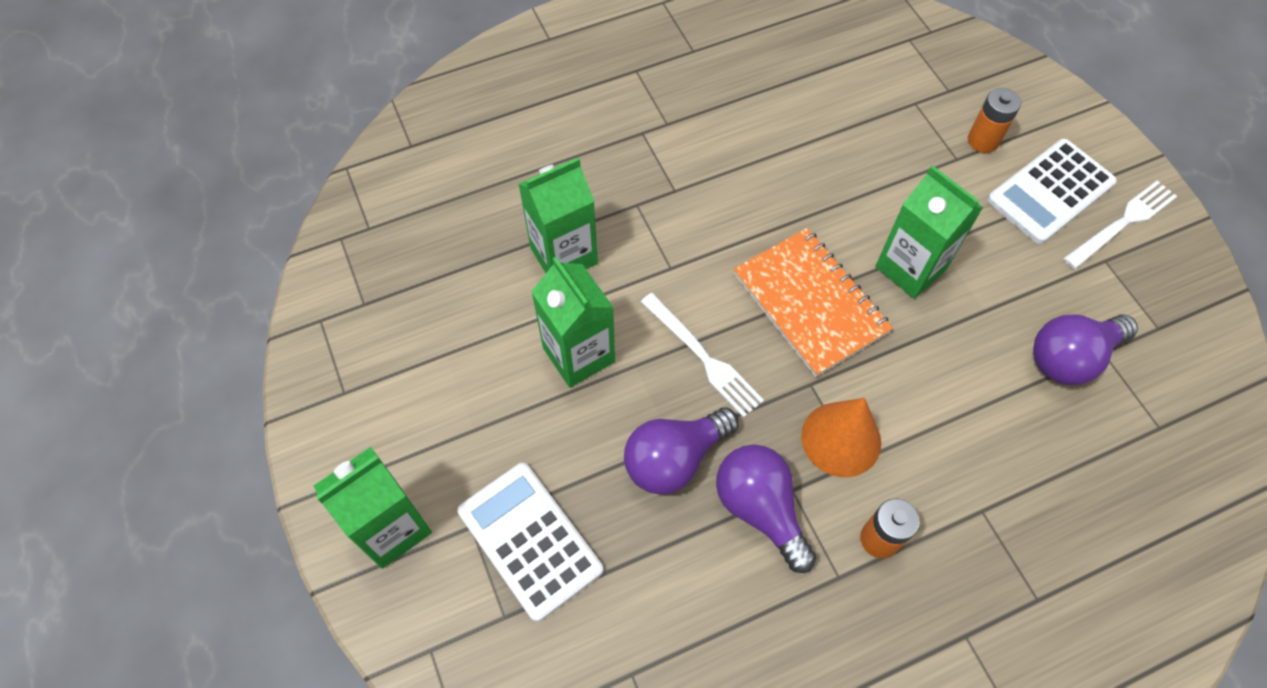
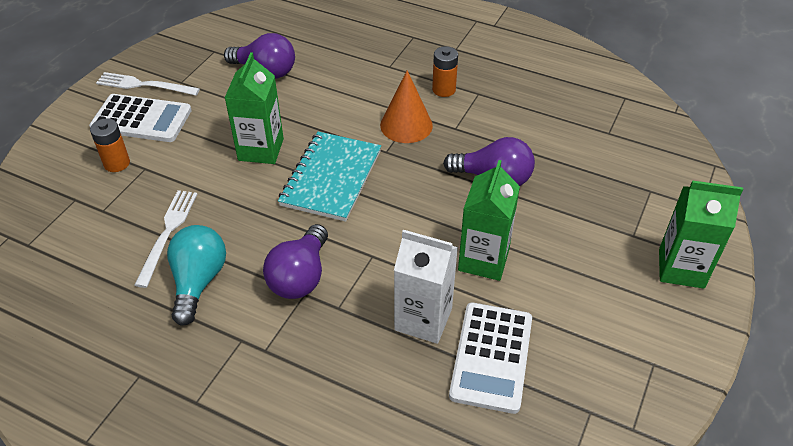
camera: 130 degrees left, 15 degrees down
white calculator [458,463,603,622] -> white calculator moved to [449,303,532,414]
green carton [518,158,598,273] -> white carton [394,230,458,344]
white fork [641,293,764,418] -> white fork moved to [134,190,197,288]
purple light bulb [716,445,817,573] -> purple light bulb moved to [263,224,328,299]
orange notebook [733,228,893,377] -> turquoise notebook [278,132,381,222]
none -> turquoise light bulb [167,225,226,326]

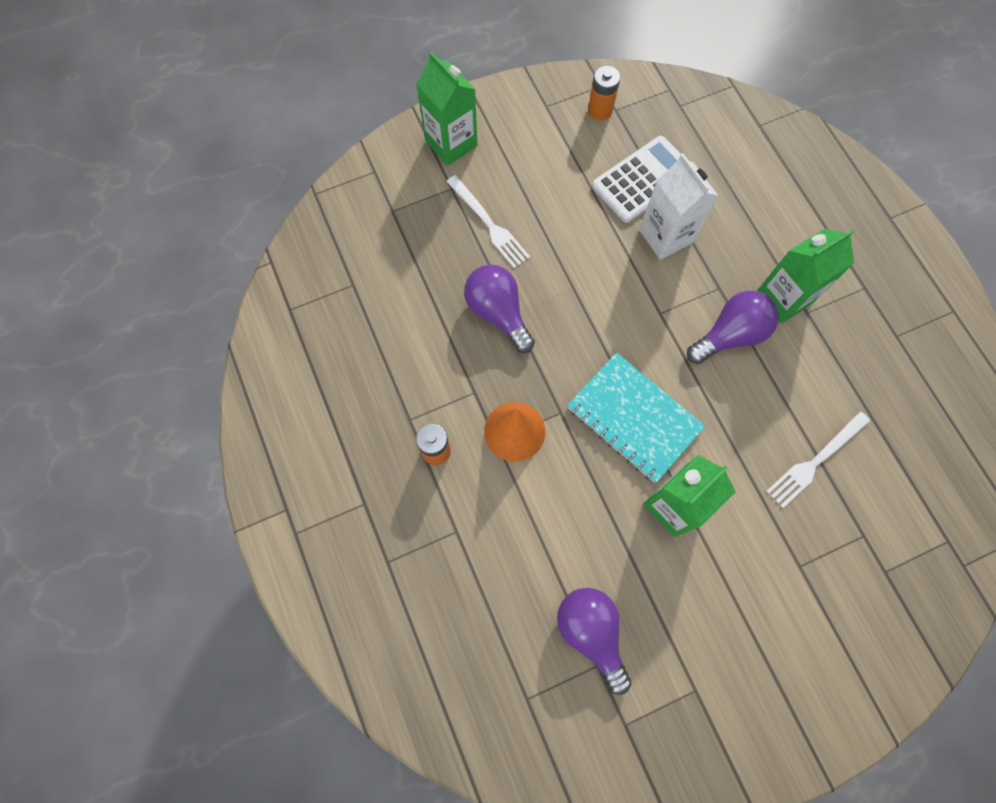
camera: 140 degrees left, 25 degrees up
white calculator [89,94,192,142] -> none
orange battery [90,118,130,172] -> orange battery moved to [588,66,620,120]
white fork [96,72,200,96] -> white fork moved to [446,175,530,268]
turquoise light bulb [167,225,226,326] -> none
turquoise notebook [278,132,381,222] -> turquoise notebook turned 75 degrees clockwise [567,352,705,483]
green carton [458,160,520,281] -> green carton moved to [757,229,854,323]

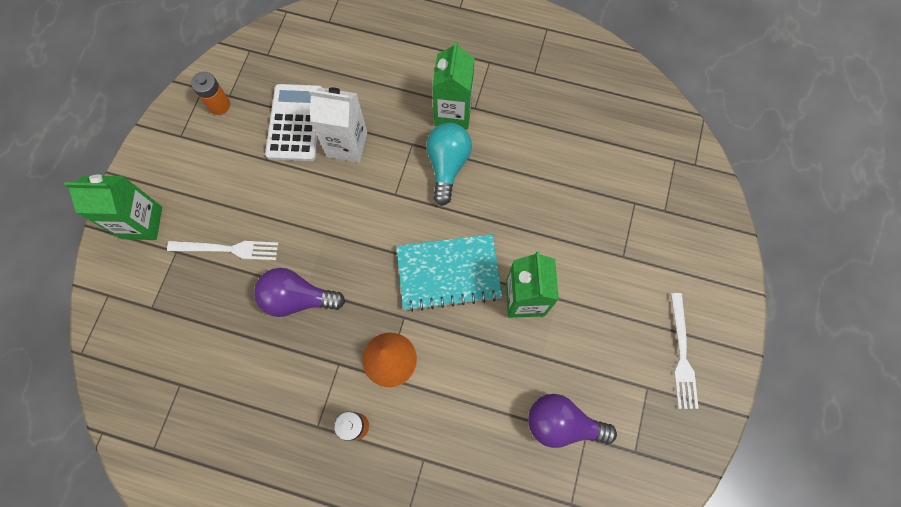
camera: 50 degrees left, 0 degrees up
purple light bulb [687,291,779,364] -> turquoise light bulb [426,123,472,206]
white fork [767,412,870,508] -> white fork moved to [671,293,699,409]

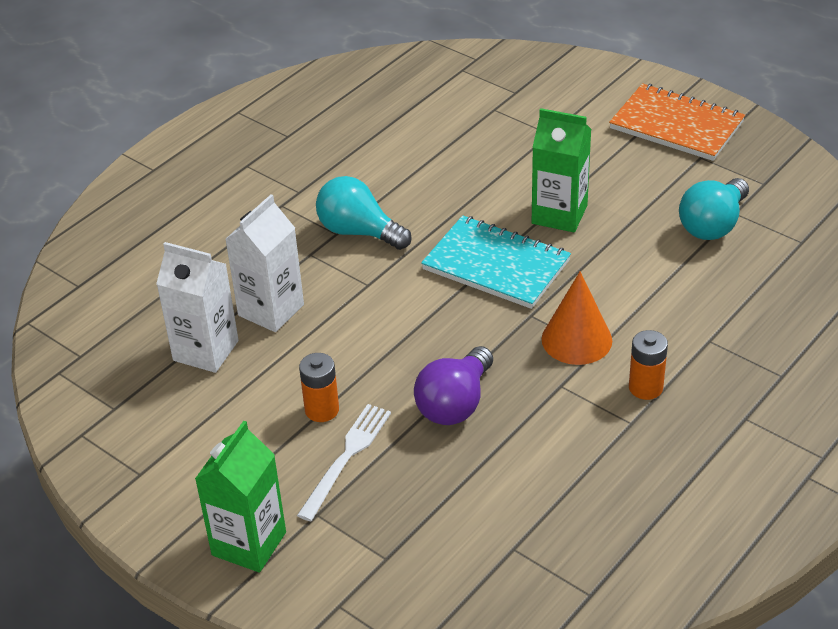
camera: 65 degrees left, 30 degrees down
orange battery [191,72,230,115] -> orange battery moved to [299,353,339,422]
white calculator [265,84,322,161] -> white carton [156,242,239,373]
turquoise notebook [396,234,502,312] -> turquoise notebook turned 75 degrees counterclockwise [421,215,571,309]
green carton [432,41,475,129] -> none
purple light bulb [528,394,617,448] -> turquoise light bulb [679,178,749,240]
white fork [671,293,699,409] -> orange notebook [609,83,745,161]

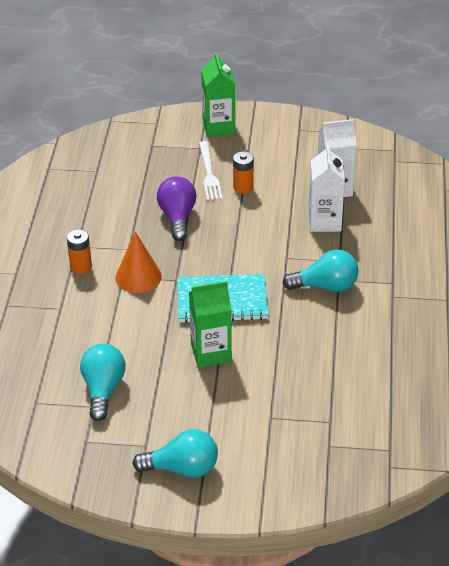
camera: 145 degrees right, 0 degrees up
orange notebook [609,83,745,161] -> turquoise light bulb [133,429,218,478]

